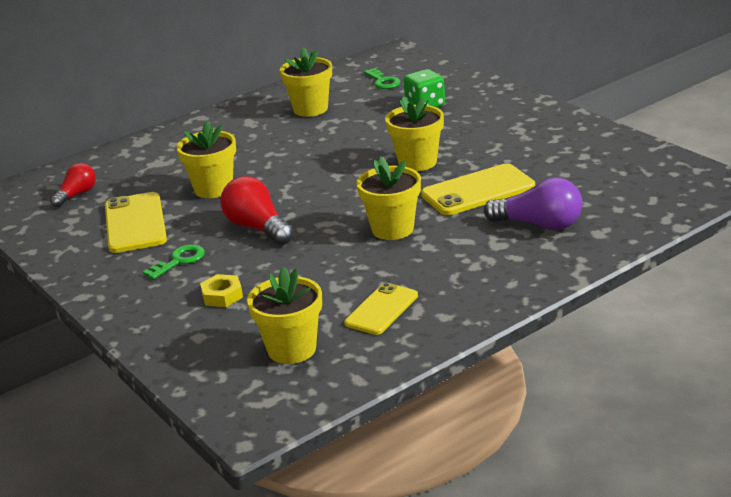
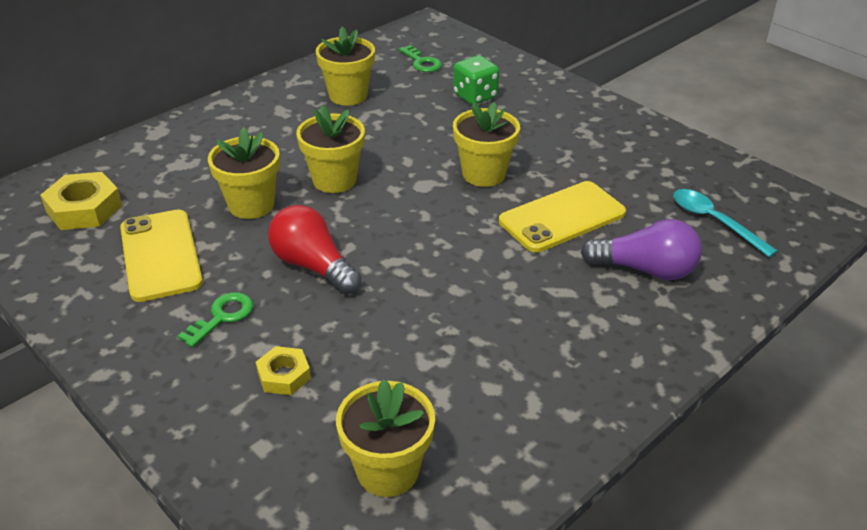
camera: 10 degrees left, 10 degrees up
red light bulb [50,163,96,207] -> yellow nut [40,172,122,230]
yellow phone [344,283,418,335] -> none
yellow flower pot [356,157,421,240] -> yellow flower pot moved to [296,105,365,193]
none -> turquoise spoon [673,189,778,257]

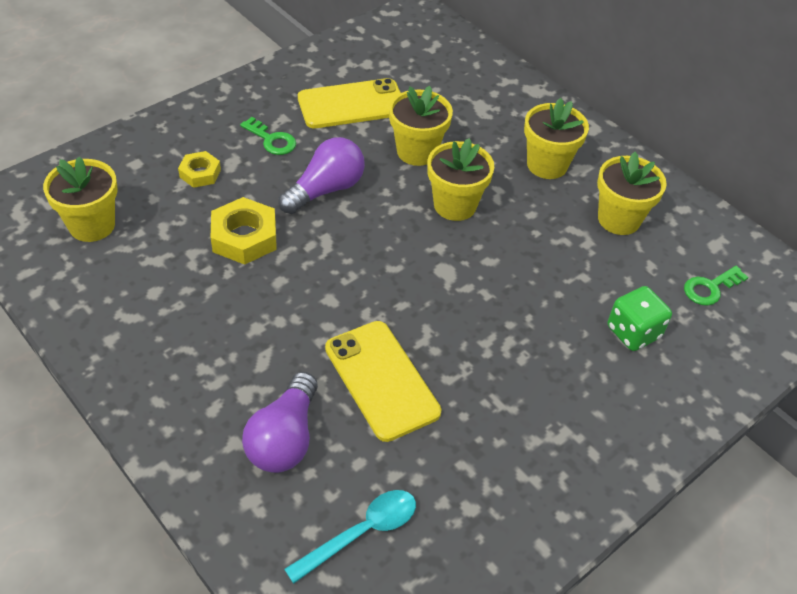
camera: 90 degrees right, 10 degrees up
yellow nut [40,172,122,230] -> yellow nut moved to [211,197,277,265]
red light bulb [268,205,362,294] -> purple light bulb [278,137,365,214]
yellow flower pot [453,101,520,187] -> yellow flower pot moved to [524,98,589,179]

